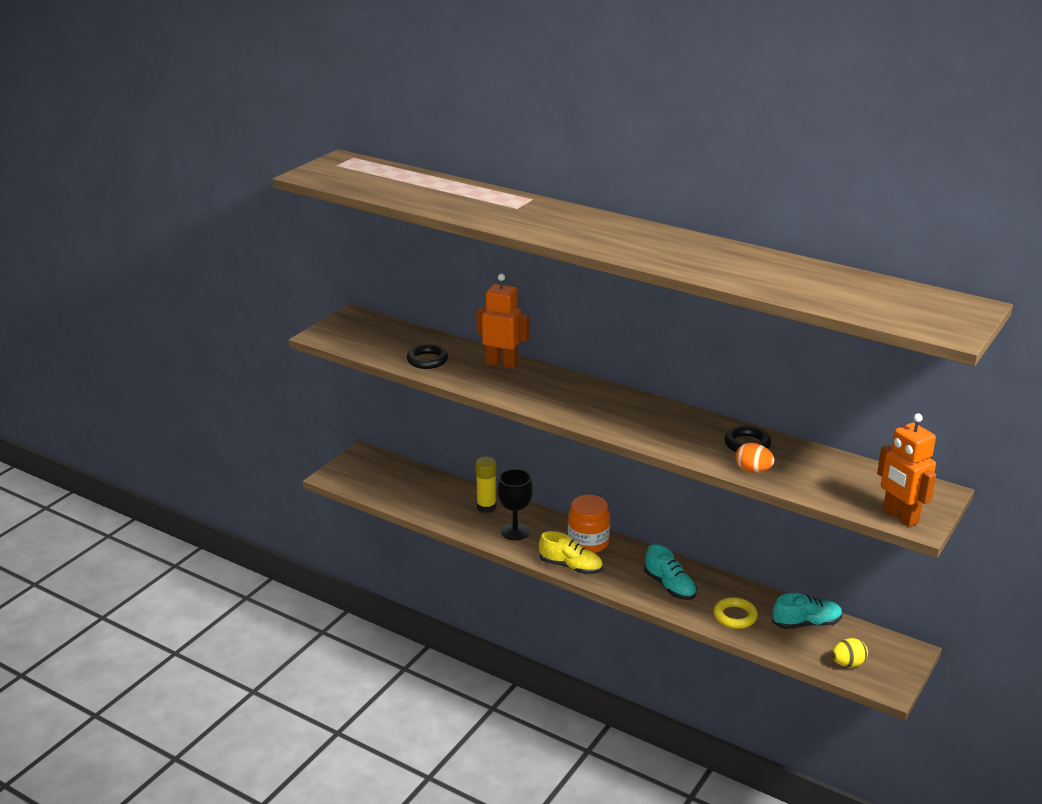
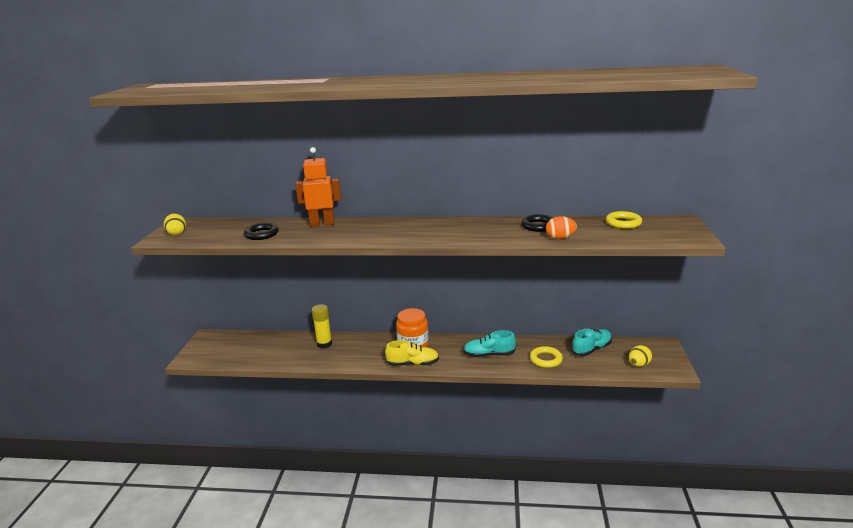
camera: 25 degrees left, 5 degrees down
black goblet [497,469,533,540] -> none
turquoise shoe [644,544,697,600] -> turquoise shoe turned 150 degrees clockwise [463,330,516,357]
orange robot [877,413,936,527] -> none
none -> yellow egg [164,213,186,235]
none -> yellow ring [606,211,642,229]

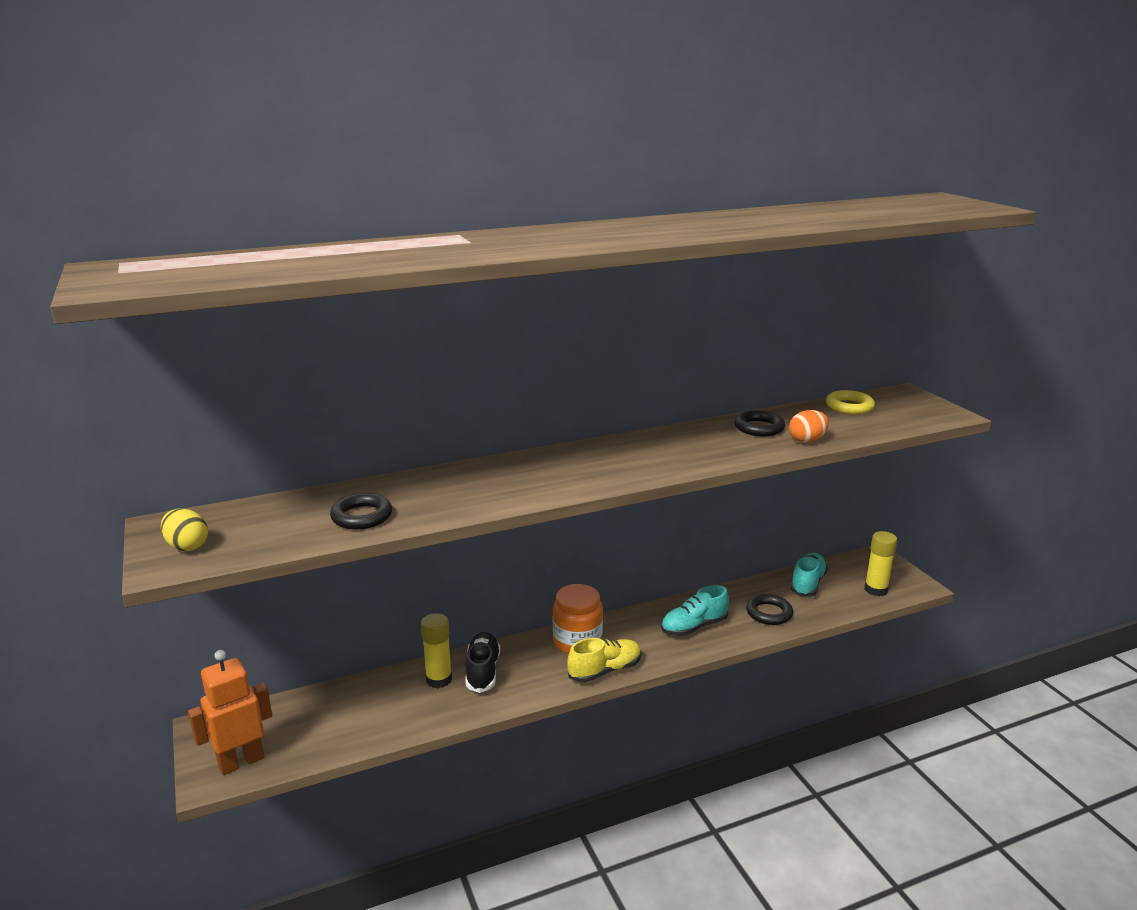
camera: 30 degrees left, 0 degrees up
orange robot [295,147,341,227] -> orange robot moved to [188,650,272,775]
yellow ring [530,346,563,368] -> black ring [746,594,793,625]
yellow egg [629,345,652,367] -> yellow glue stick [865,531,897,596]
none -> black shoe [466,632,500,693]

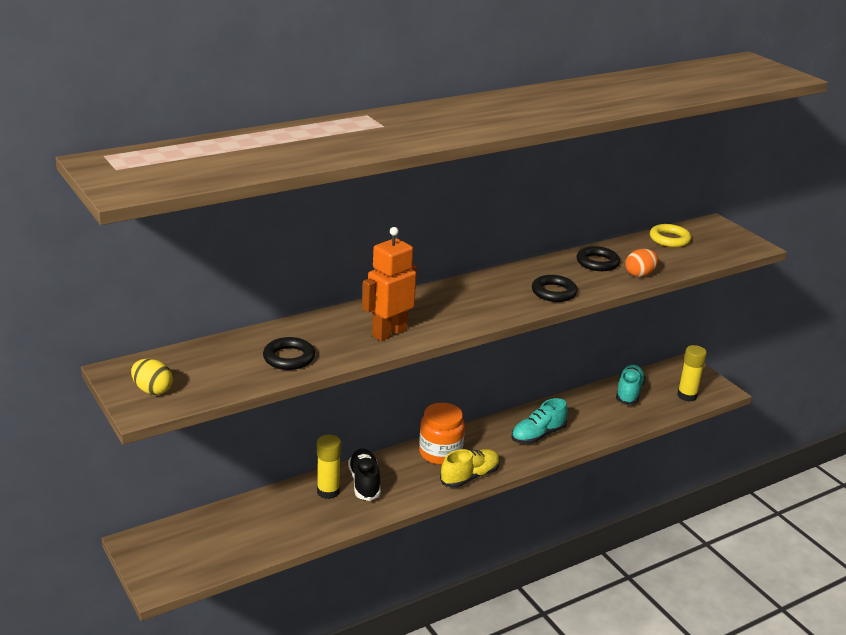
camera: 10 degrees left, 5 degrees up
orange robot [188,650,272,775] -> orange robot moved to [362,227,417,341]
black ring [746,594,793,625] -> black ring moved to [532,275,578,302]

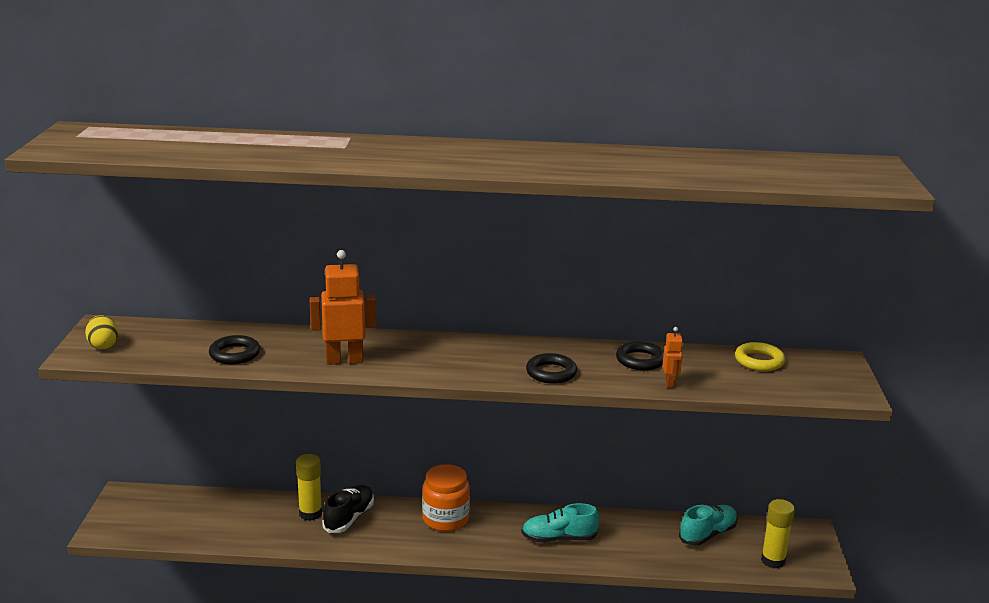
camera: 35 degrees right, 5 degrees down
yellow shoe [440,449,500,488] -> none
orange egg [625,249,658,277] -> orange robot [663,327,683,388]

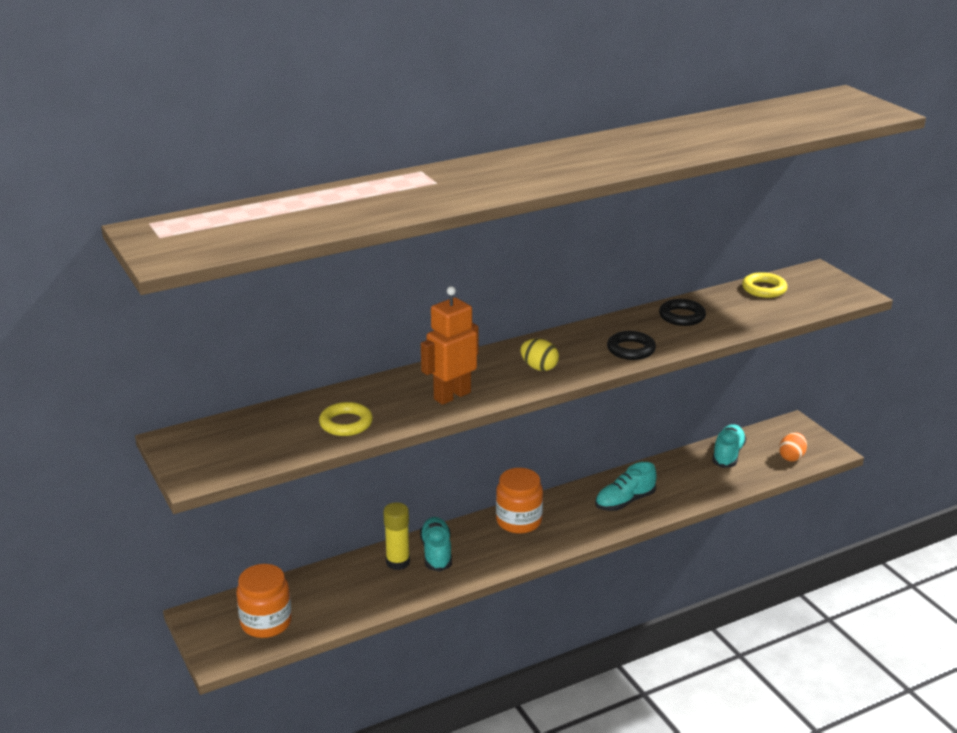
camera: 30 degrees left, 5 degrees up
yellow egg [85,315,118,349] -> yellow egg moved to [520,339,559,371]
black ring [209,335,260,365] -> yellow ring [319,402,373,436]
black shoe [322,485,374,533] -> turquoise shoe [420,517,452,572]
orange robot [663,327,683,388] -> none
yellow glue stick [761,499,795,568] -> orange egg [779,432,807,462]
none -> orange jar [236,564,292,638]

